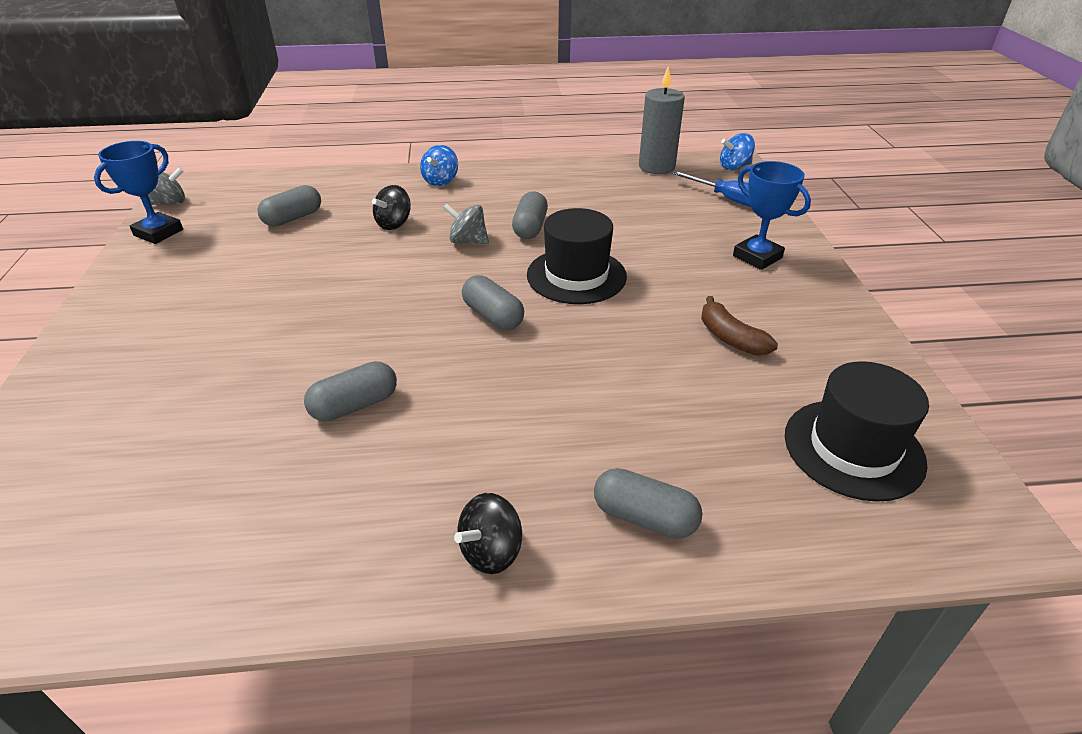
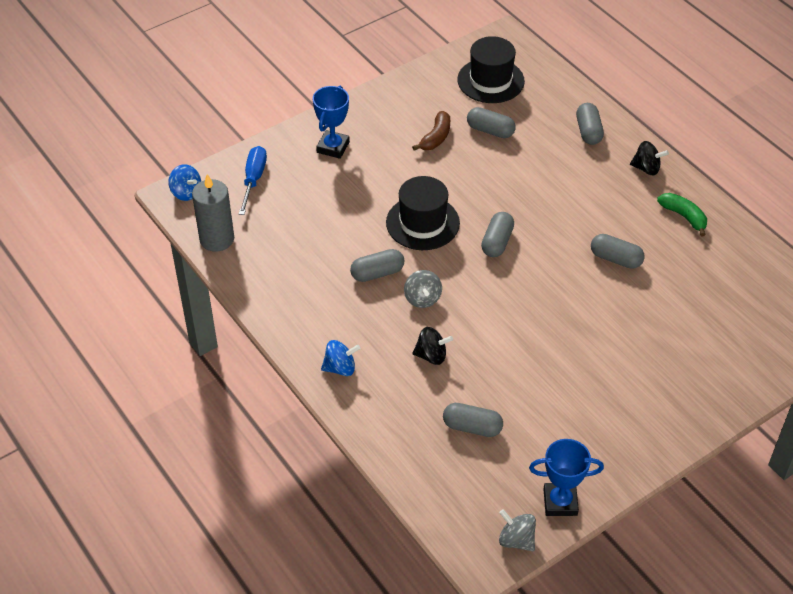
camera: 120 degrees left, 10 degrees up
none -> grey capsule [467,107,516,138]
none -> green banana [657,193,707,236]

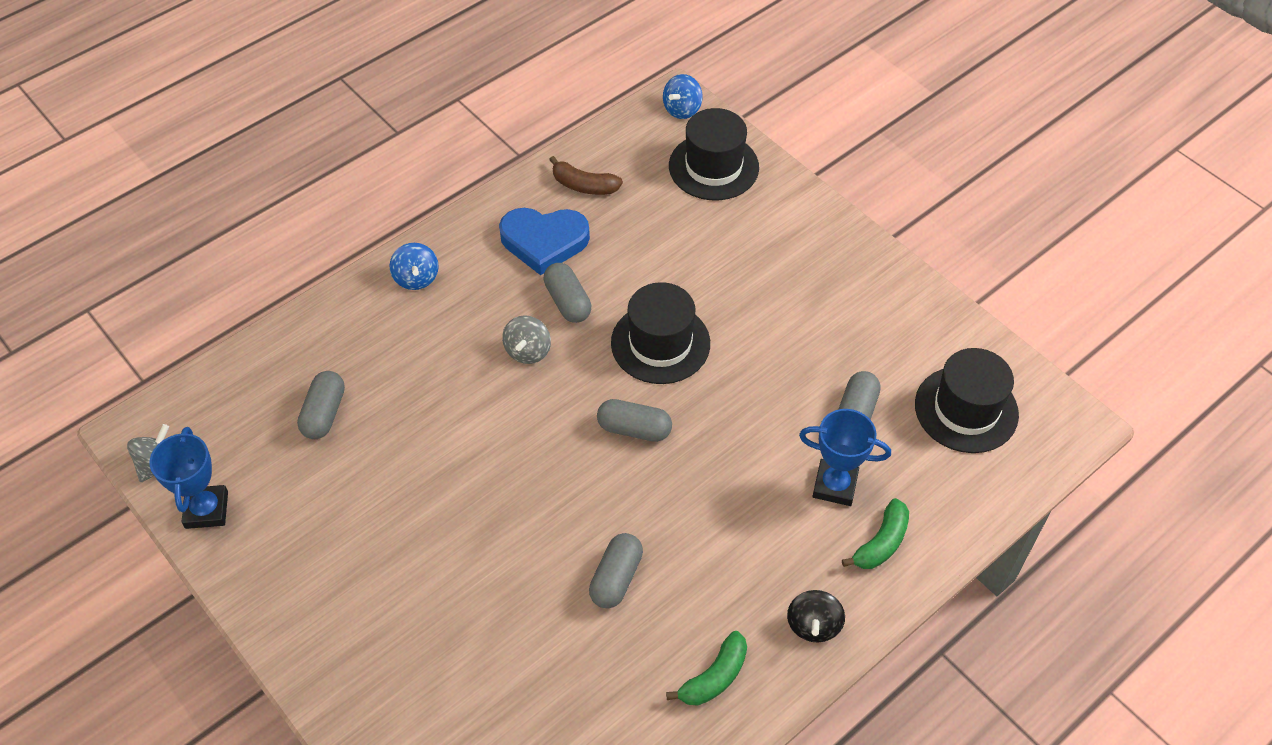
camera: 85 degrees right, 5 degrees up
grey candle [192,174,234,252] -> none
blue screwdriver [239,146,267,215] -> black hat [669,108,759,200]
blue trophy [313,86,350,159] -> blue trophy moved to [799,409,891,506]
grey spinning top [404,270,442,308] -> grey spinning top turned 60 degrees counterclockwise [502,315,551,364]
brown banana [412,111,450,150] -> brown banana moved to [549,156,623,195]
black spinning top [412,327,453,365] -> none
grey capsule [576,103,604,145] -> green banana [842,498,909,569]
none -> blue heart [499,208,590,275]

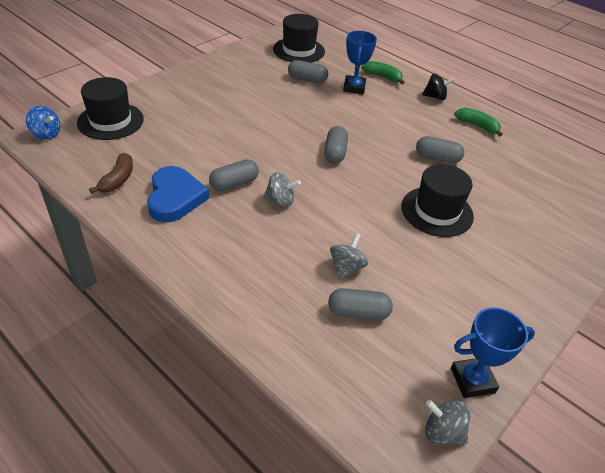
camera: 100 degrees left, 10 degrees down
blue spinning top [389,243,439,290] -> none
black hat [611,282,710,384] -> black hat moved to [401,164,474,237]
none -> grey spinning top [330,233,368,280]

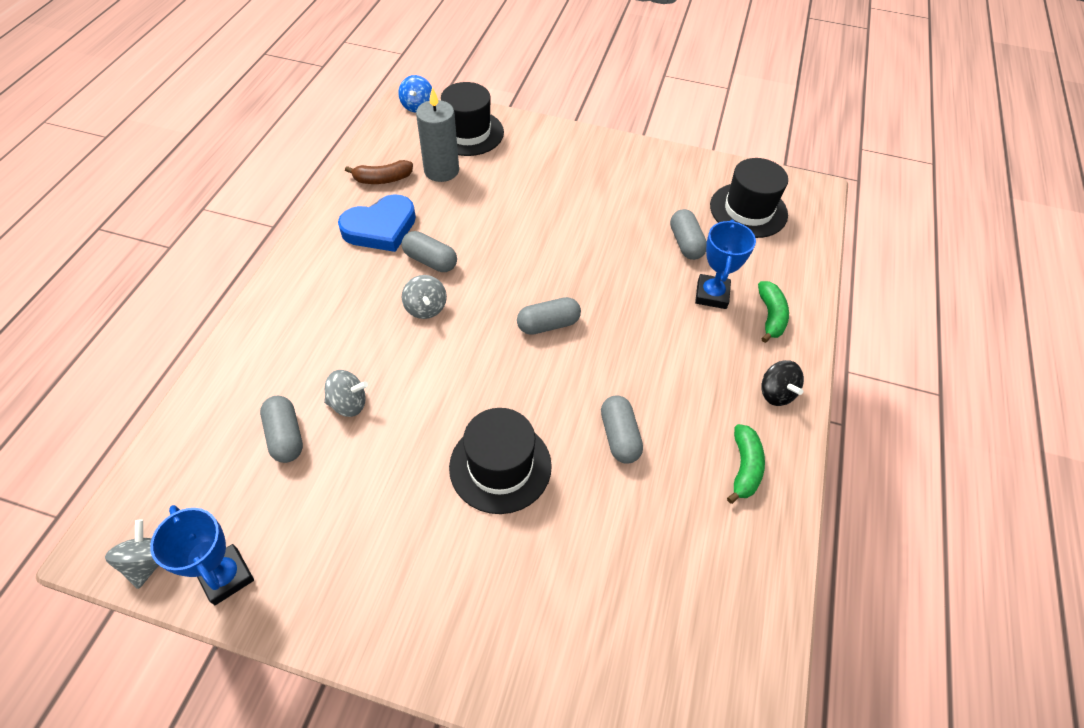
camera: 65 degrees right, 10 degrees up
blue trophy [343,31,377,94] -> blue trophy turned 60 degrees counterclockwise [695,220,756,309]
none -> grey candle [416,87,459,182]

